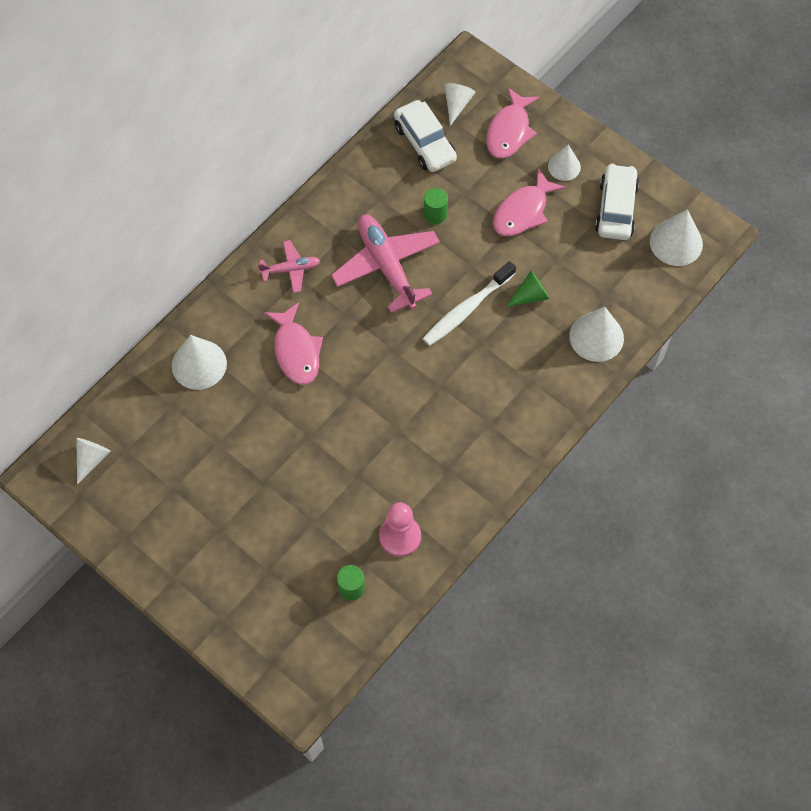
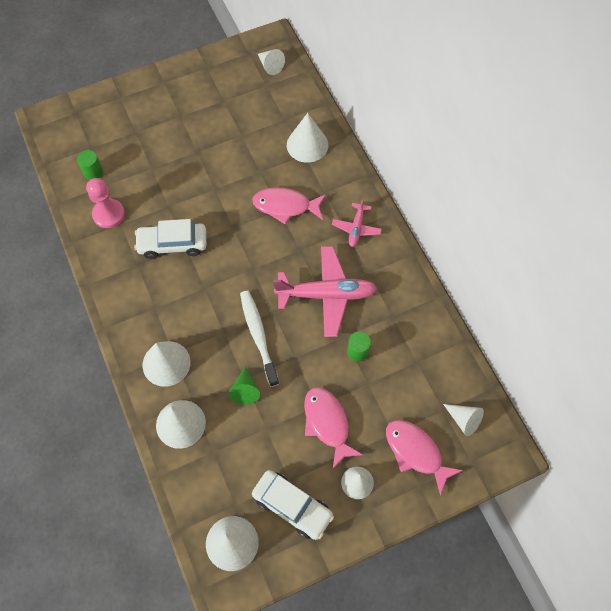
camera: 115 degrees right, 0 degrees up
white car [394,100,457,172] -> white car moved to [134,219,207,259]
none -> white cone [142,341,191,387]

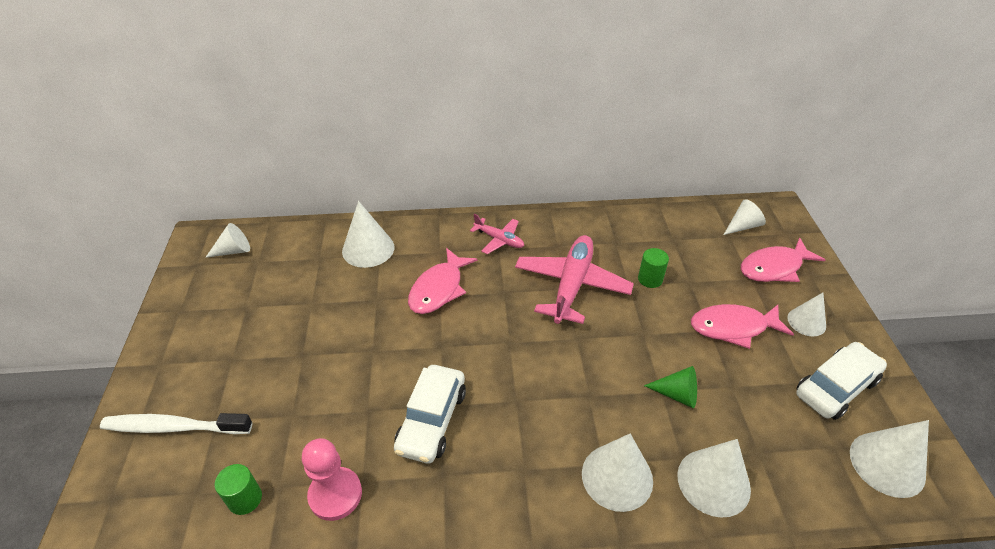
camera: 70 degrees left, 20 degrees down
white toothbrush [240,291,279,387] -> white toothbrush moved to [100,413,252,434]

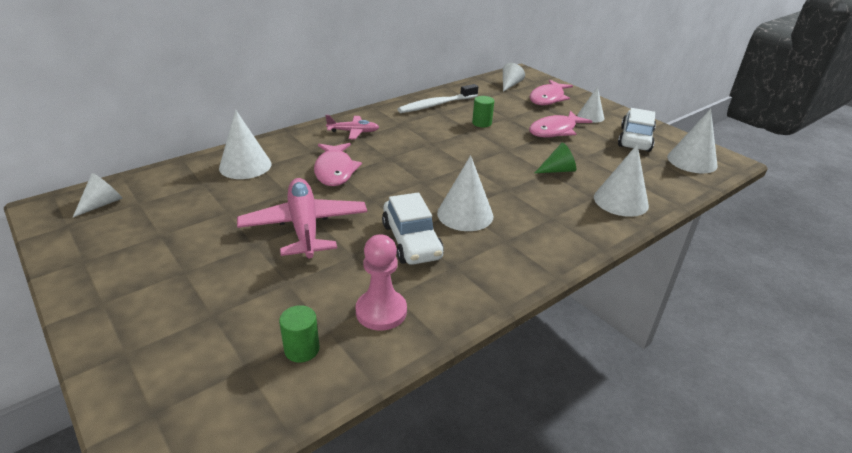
camera: 35 degrees left, 10 degrees down
white toothbrush [100,413,252,434] -> white toothbrush moved to [398,84,478,113]
pink plane [515,235,634,324] -> pink plane moved to [237,178,367,258]
white cone [582,434,653,512] -> white cone moved to [437,155,493,231]

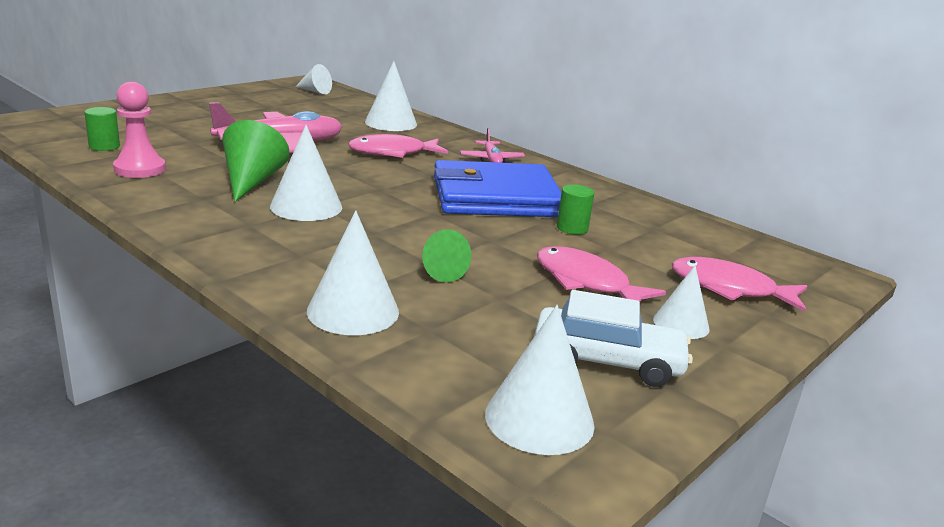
camera: 80 degrees right, 10 degrees down
white car [382,192,444,265] -> green cone [222,120,290,202]
white toothbrush [398,84,478,113] -> none
white cone [503,63,525,92] -> none
none -> blue wallet [434,160,561,217]

